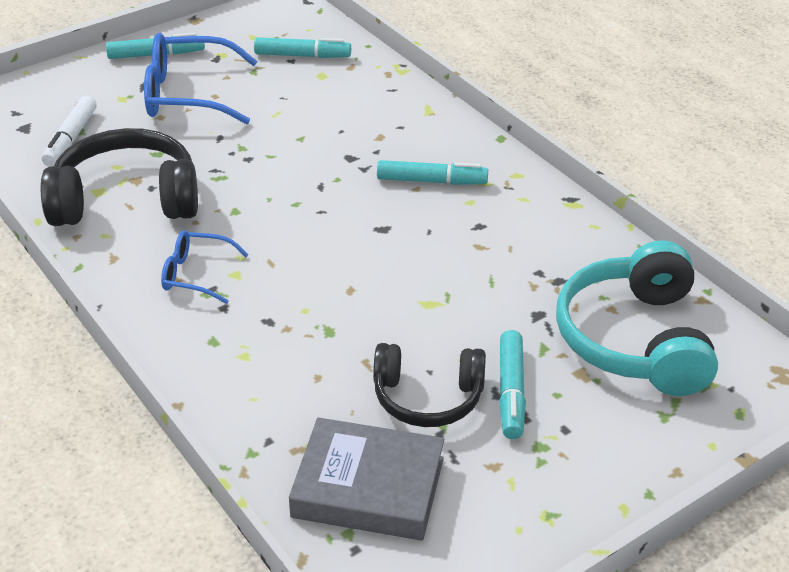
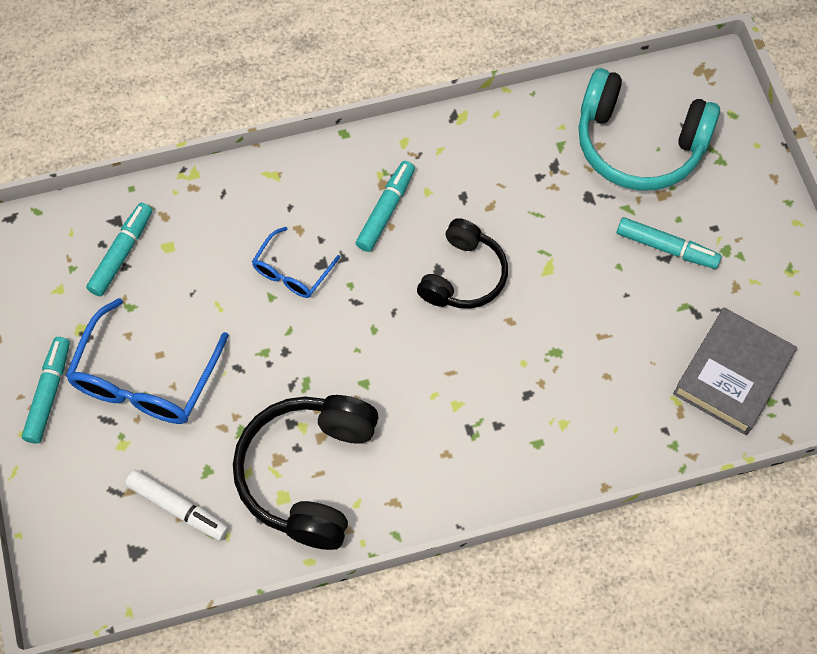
camera: 70 degrees left, 25 degrees up
blue glasses [161,230,249,304] -> blue glasses moved to [252,227,340,298]
black headphones [373,343,486,427] -> black headphones moved to [417,218,508,309]

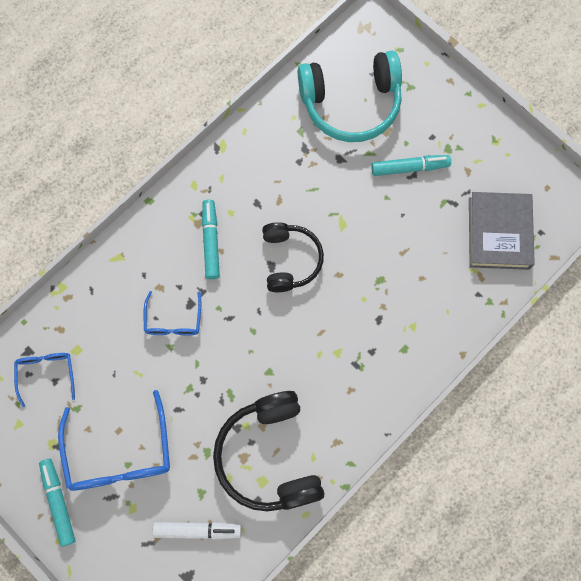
camera: 30 degrees left, 10 degrees up
turquoise marker [86,203,152,296] -> blue glasses [14,353,75,407]

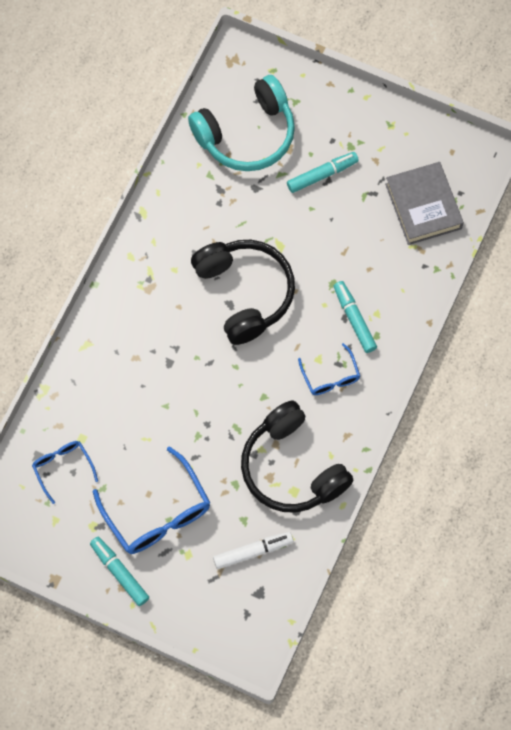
camera: 20 degrees left, 5 degrees down
blue glasses [144,291,201,335] -> blue glasses moved to [298,343,360,395]
turquoise marker [202,200,220,279] -> turquoise marker moved to [333,281,377,353]
black headphones [262,222,324,292] -> black headphones [191,240,295,345], size x1.56

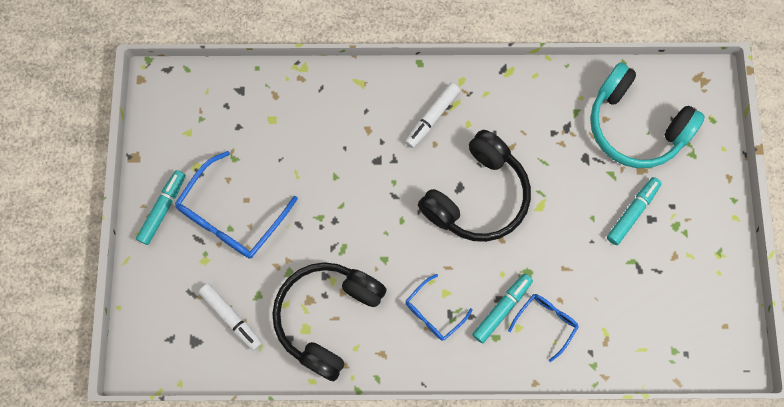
camera: 65 degrees right, 5 degrees up
blue glasses [32,441,98,504] -> blue glasses moved to [508,294,579,362]
turquoise marker [287,152,359,193] -> turquoise marker turned 90 degrees counterclockwise [607,177,662,245]
grey book [385,162,464,245] -> none
none -> white marker [405,83,460,148]

